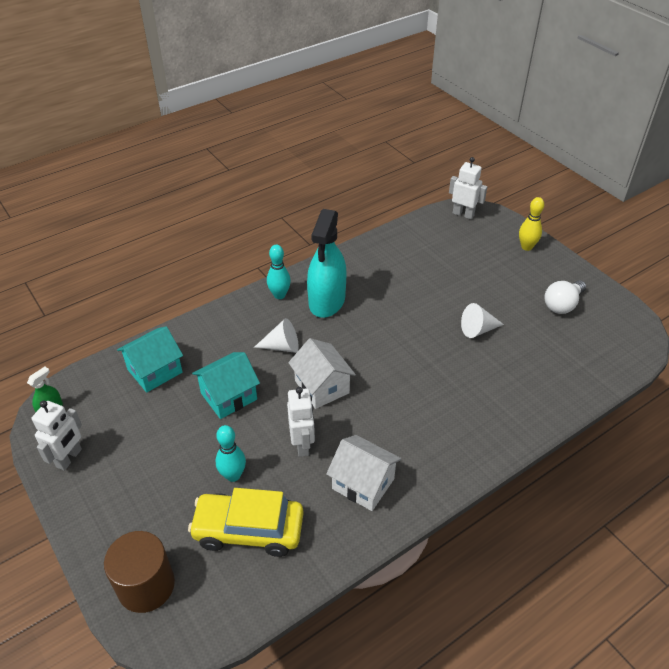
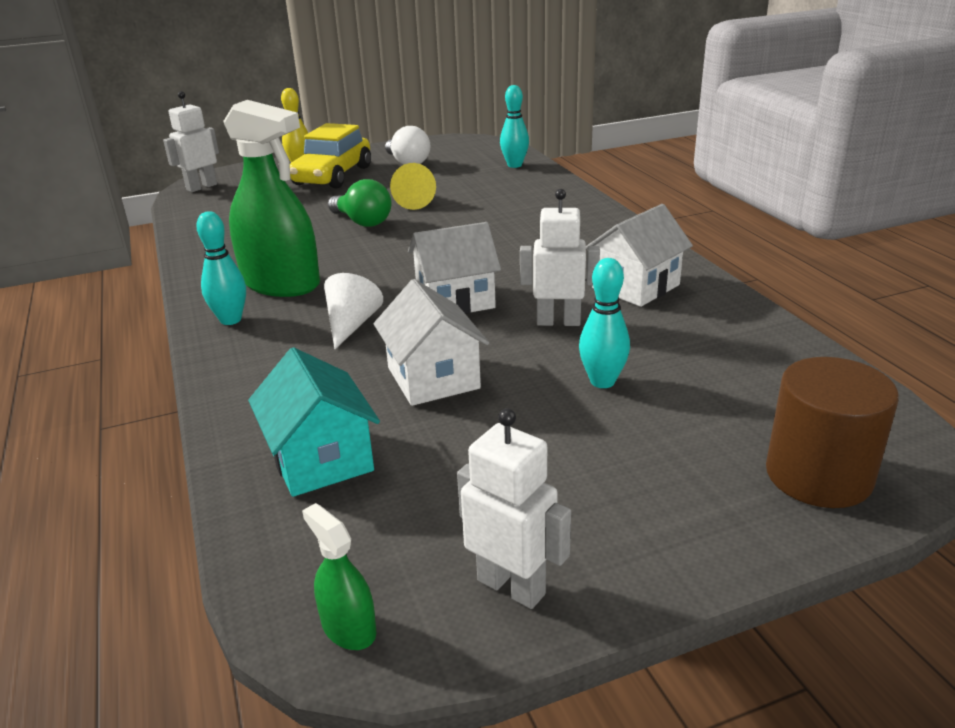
camera: 75 degrees left, 15 degrees down
yellow car [188,488,303,557] -> yellow car moved to [290,123,371,188]
turquoise house [192,352,260,419] -> white house [374,279,489,406]
turquoise spray bottle [307,209,347,318] -> green spray bottle [223,100,320,297]
white cone [461,303,504,338] -> yellow cone [390,163,436,210]
none -> green light bulb [328,179,391,227]
none -> turquoise bowling pin [500,85,529,168]

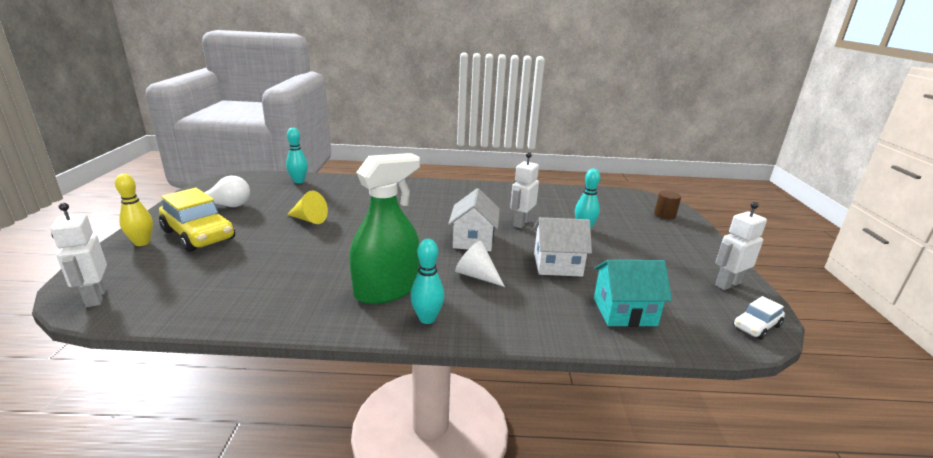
camera: 70 degrees left, 5 degrees down
green spray bottle [302,503,376,650] -> white car [733,296,785,340]
green light bulb [328,179,391,227] -> none
white house [586,204,693,307] -> none
brown cylinder [766,357,899,508] -> brown cylinder [654,191,681,219], size x0.56

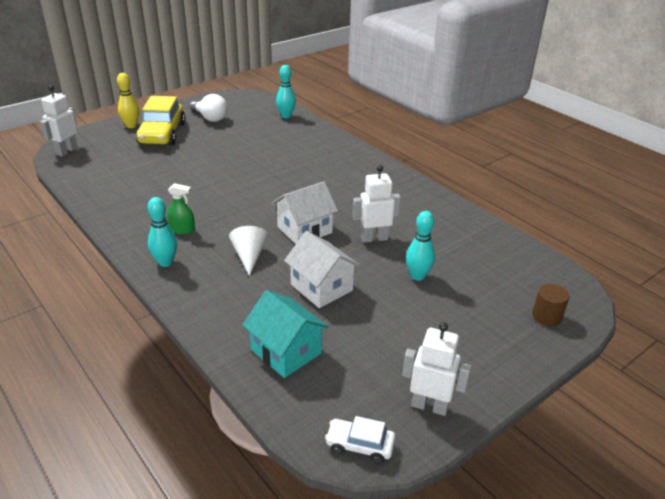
camera: 50 degrees right, 10 degrees up
yellow cone [287,191,328,224] -> none
green spray bottle [350,153,420,304] -> green spray bottle [167,183,195,235], size x0.44

